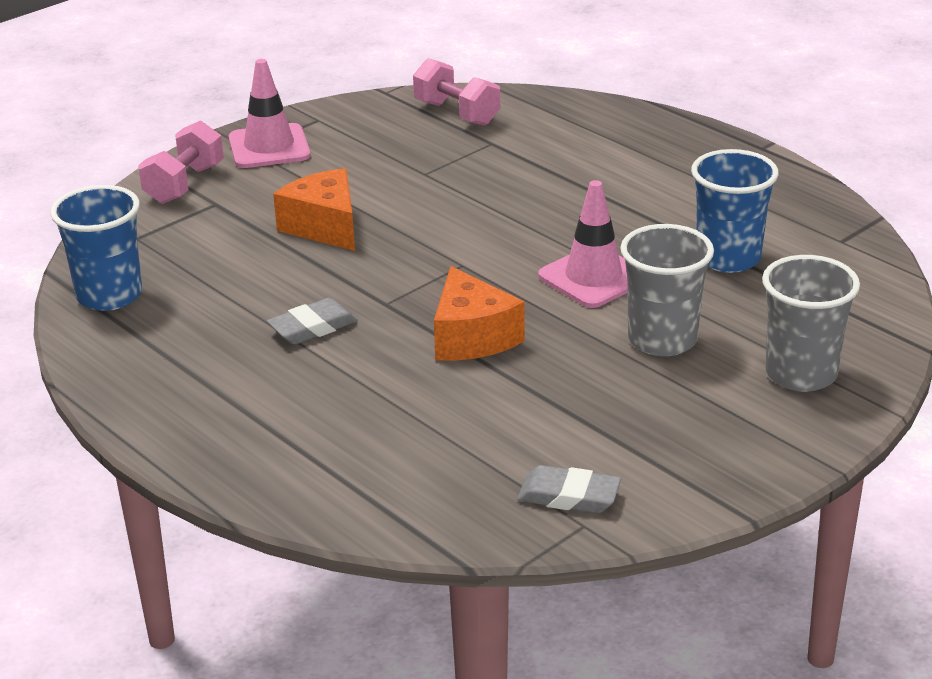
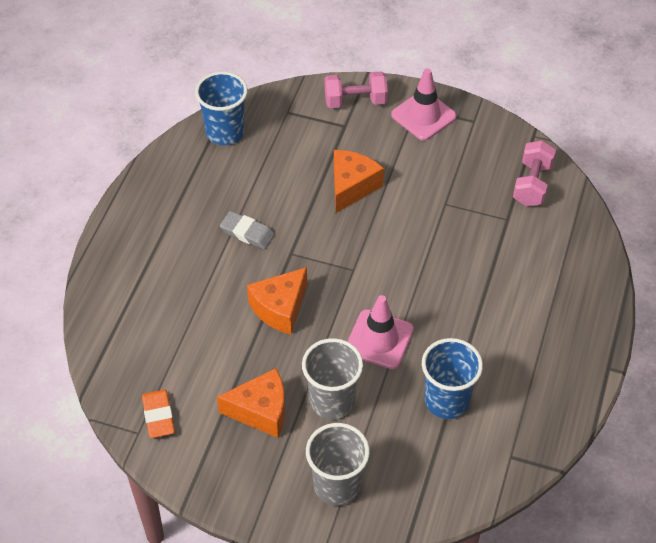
camera: 60 degrees right, 20 degrees up
grey eraser [517,465,621,513] -> orange eraser [142,390,175,438]
none -> orange cheese [217,368,285,438]

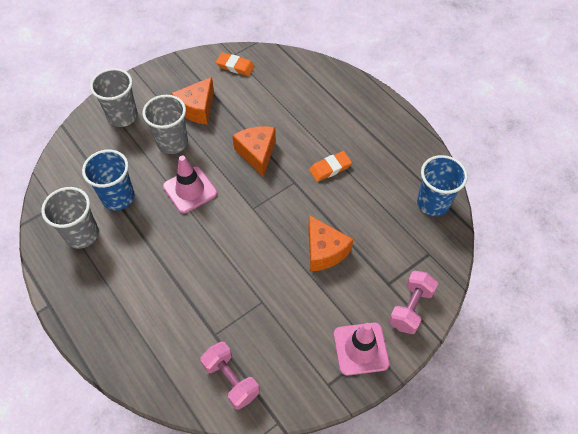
camera: 125 degrees right, 5 degrees up
grey eraser [220,211,275,249] -> orange eraser [309,151,352,182]
none -> grey cup [41,187,99,249]

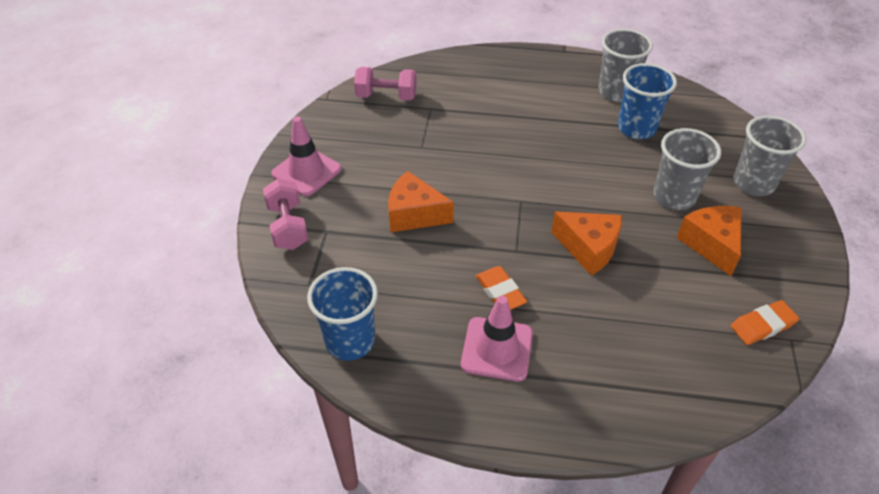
camera: 135 degrees right, 10 degrees down
pink traffic cone [163,156,217,213] -> pink traffic cone moved to [461,296,533,381]
orange eraser [309,151,352,182] -> orange eraser turned 45 degrees counterclockwise [476,266,527,310]

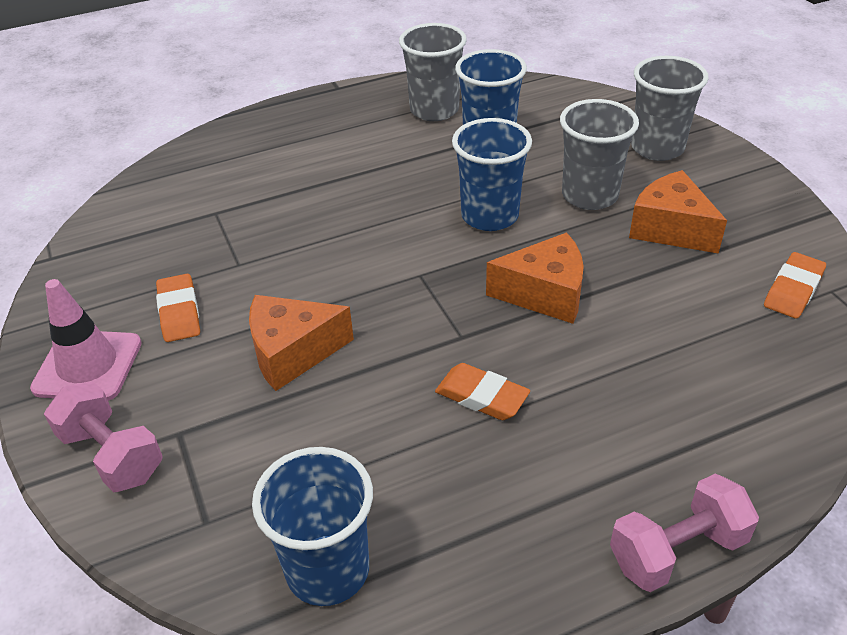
camera: 30 degrees left, 5 degrees down
pink dumbbell [354,67,417,100] -> pink dumbbell moved to [610,474,759,592]
pink traffic cone [461,296,533,381] -> none
none -> orange eraser [156,274,200,342]
none -> blue cup [452,118,532,231]

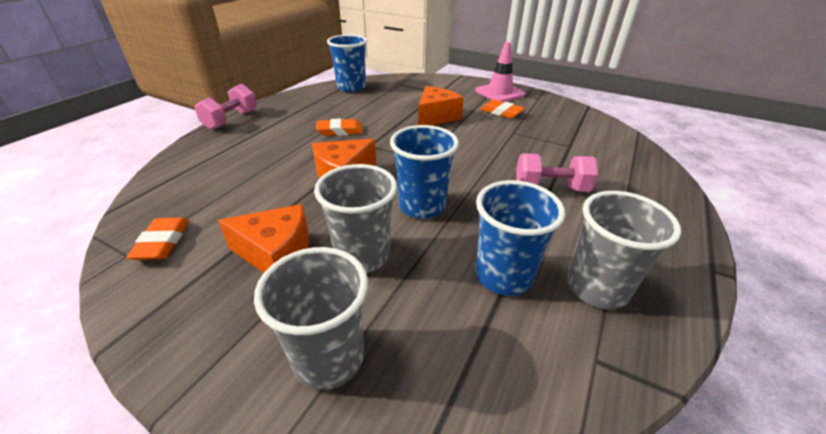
camera: 140 degrees right, 5 degrees down
pink dumbbell [44,382,163,492] -> pink dumbbell moved to [516,153,598,192]

